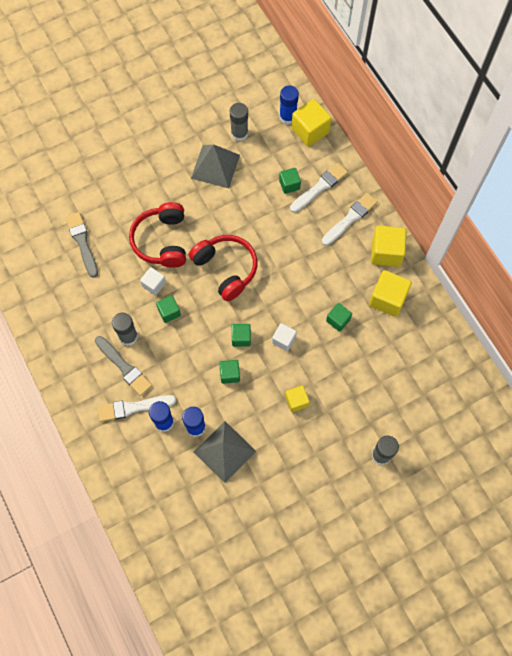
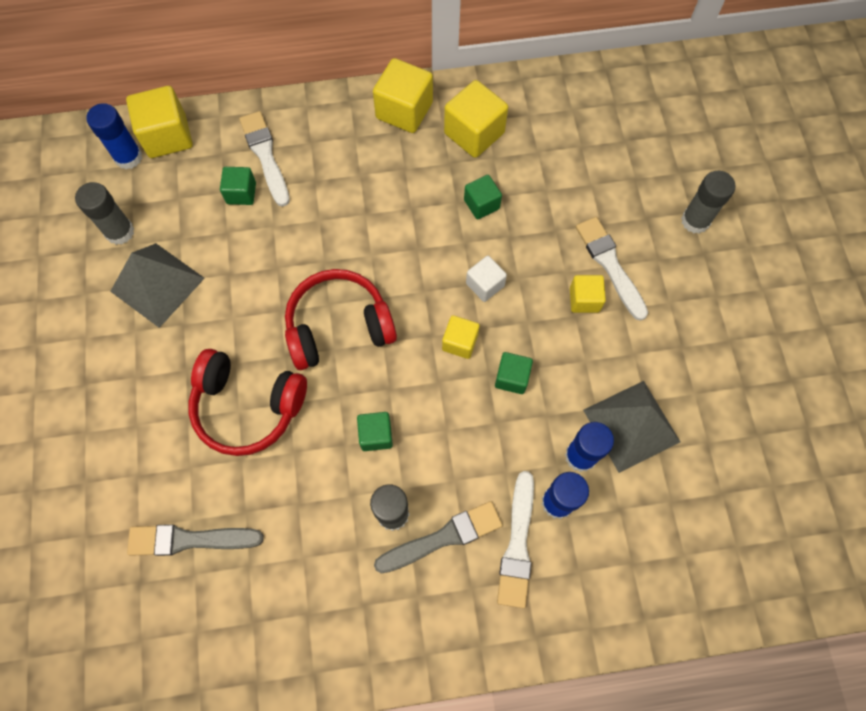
camera: 70 degrees left, 0 degrees up
white cube [140,267,166,296] -> none
green cube [232,324,251,347] -> yellow cube [442,315,480,359]
white brush [322,193,378,246] -> white brush moved to [576,217,648,321]

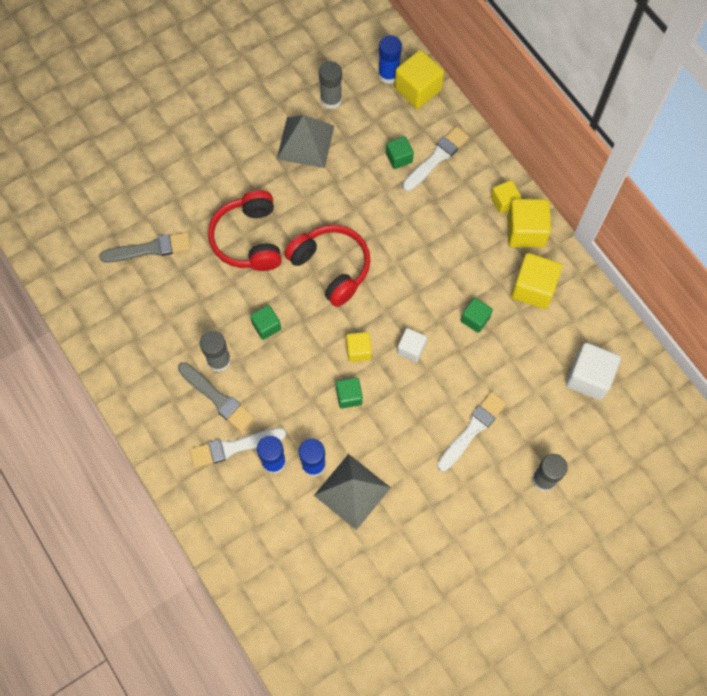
camera: 65 degrees right, 0 degrees up
grey brush [127,524,264,556] -> grey brush turned 105 degrees clockwise [99,232,191,263]
yellow cube [570,275,606,313] -> yellow cube moved to [491,180,521,214]
none -> white cube [566,343,621,400]

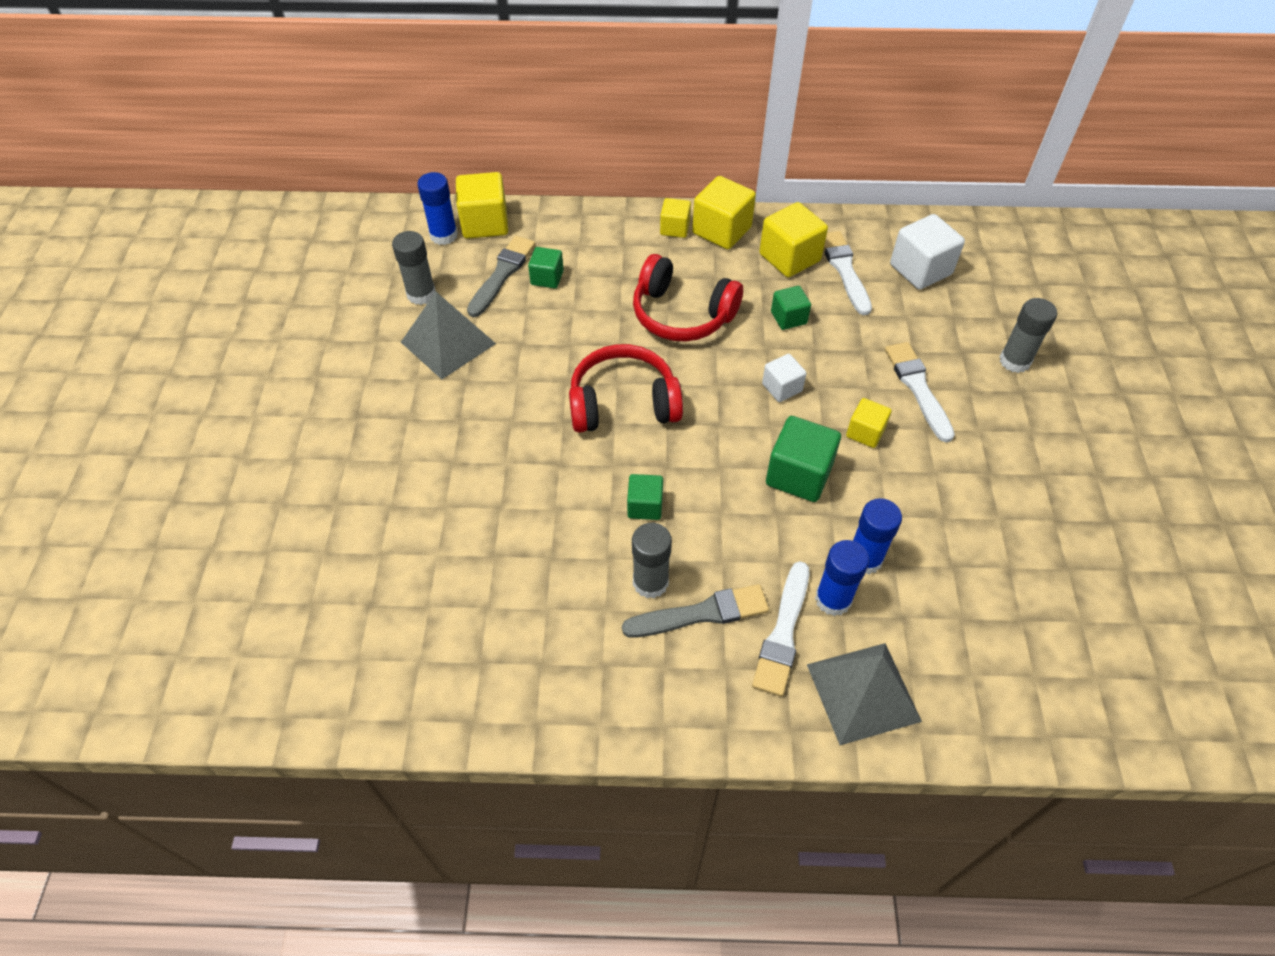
camera: 55 degrees left, 15 degrees down
grey brush [99,232,191,263] -> grey brush moved to [467,236,535,317]
red headphones [208,190,282,271] -> red headphones moved to [633,254,743,342]
grey pyramid [314,454,391,530] -> grey pyramid moved to [807,643,922,745]
green cube [336,377,363,408] -> green cube [766,416,841,502], size x1.69
yellow cube [346,332,372,362] -> yellow cube moved to [846,398,891,448]
white brush [402,126,469,191] -> white brush moved to [824,231,872,315]

